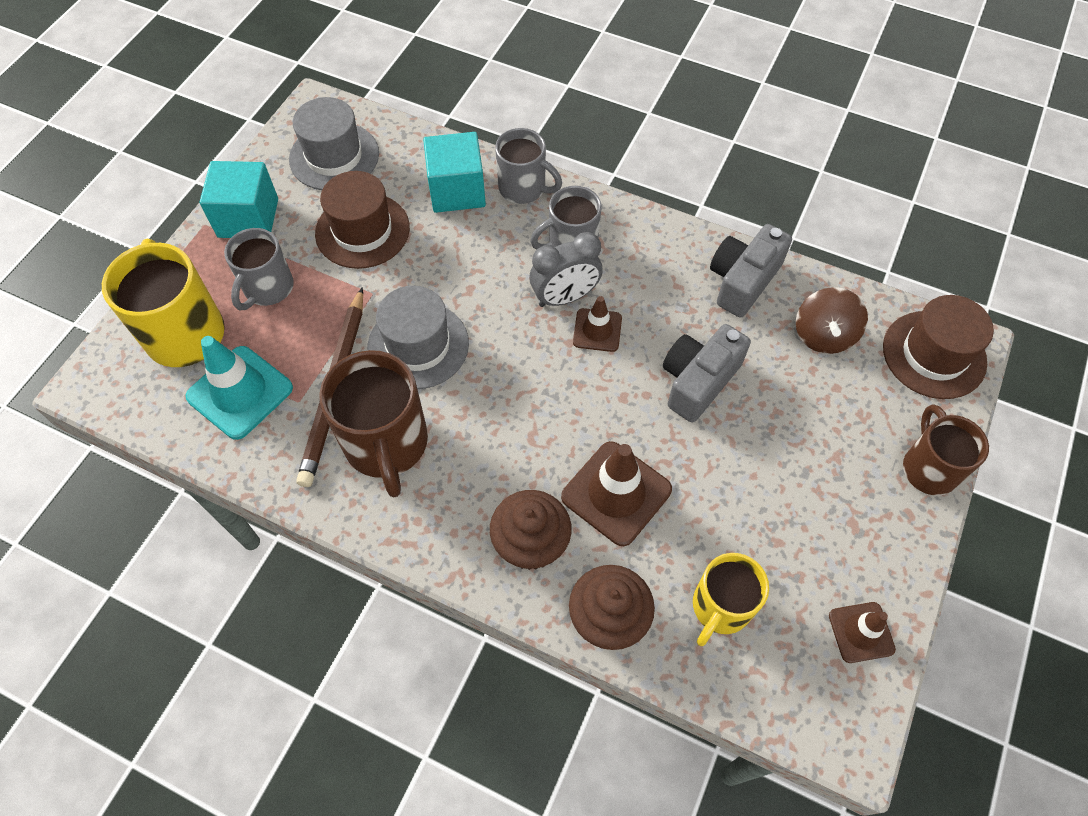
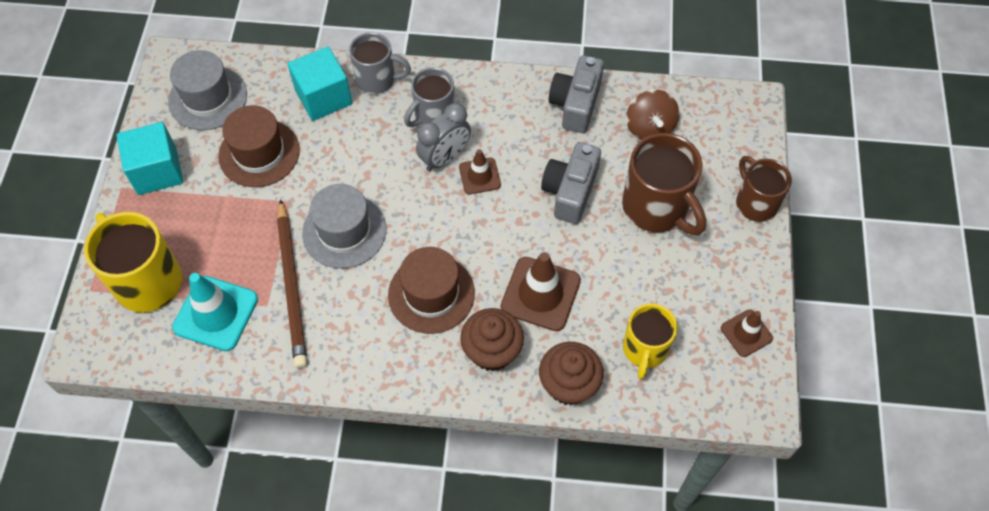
camera: 20 degrees left, 0 degrees up
grey mug [224,228,294,310] -> none
brown mug [319,350,428,497] -> brown mug moved to [622,133,706,235]
brown hat [883,295,994,399] -> brown hat moved to [388,247,475,334]

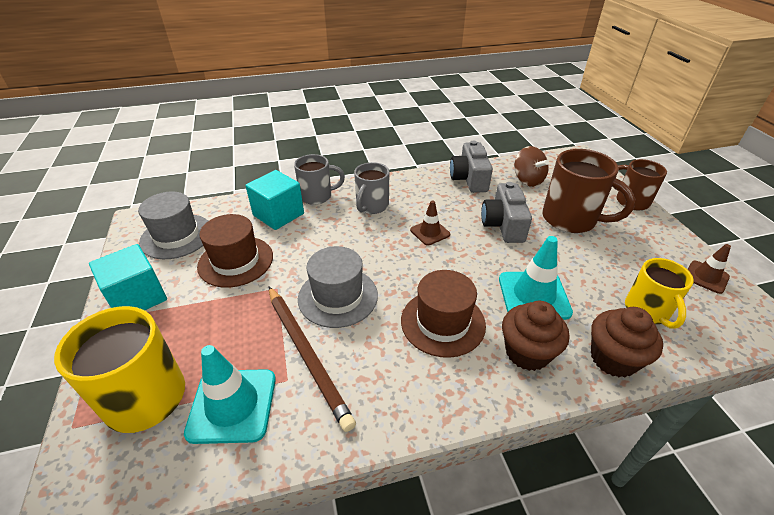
camera: 20 degrees left, 20 degrees down
grey clock [416,103,471,171] -> none
brown traffic cone [501,252,581,331] -> turquoise traffic cone [499,236,573,320]

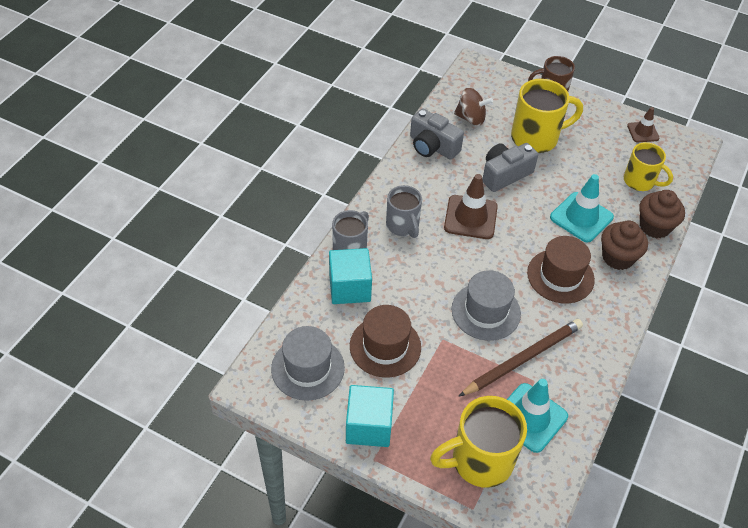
camera: 50 degrees left, 10 degrees up
brown pencil [269,287,356,432] -> brown pencil turned 45 degrees counterclockwise [458,319,583,397]
brown traffic cone [410,200,450,245] -> brown traffic cone [444,174,498,239], size x1.70
grey camera [481,182,532,243] -> grey camera turned 105 degrees clockwise [482,143,538,192]
brown mug [542,149,635,233] -> yellow mug [511,79,583,153]

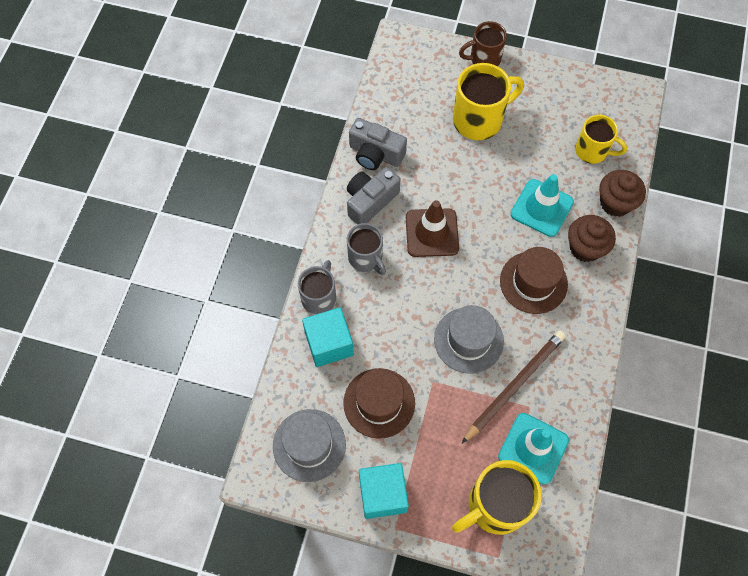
camera: 10 degrees left, 15 degrees up
brown spinning top [454,88,493,126] -> none
grey camera [482,143,538,192] -> grey camera moved to [347,167,401,225]
brown traffic cone [627,107,659,142] -> none

